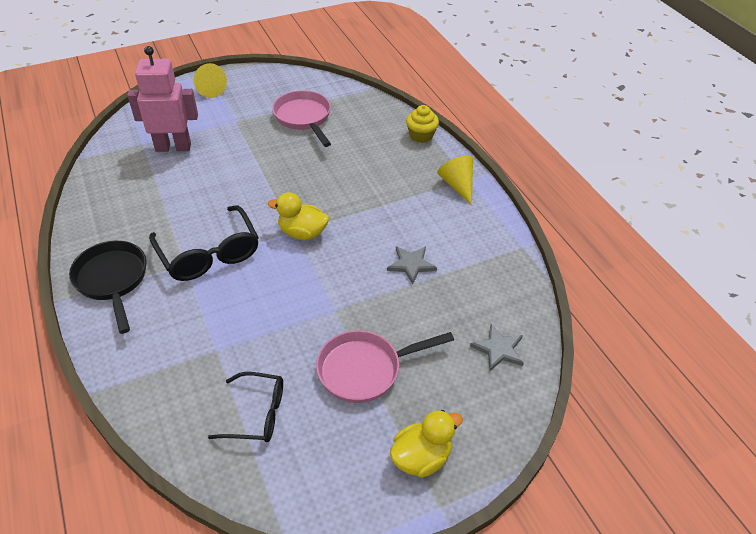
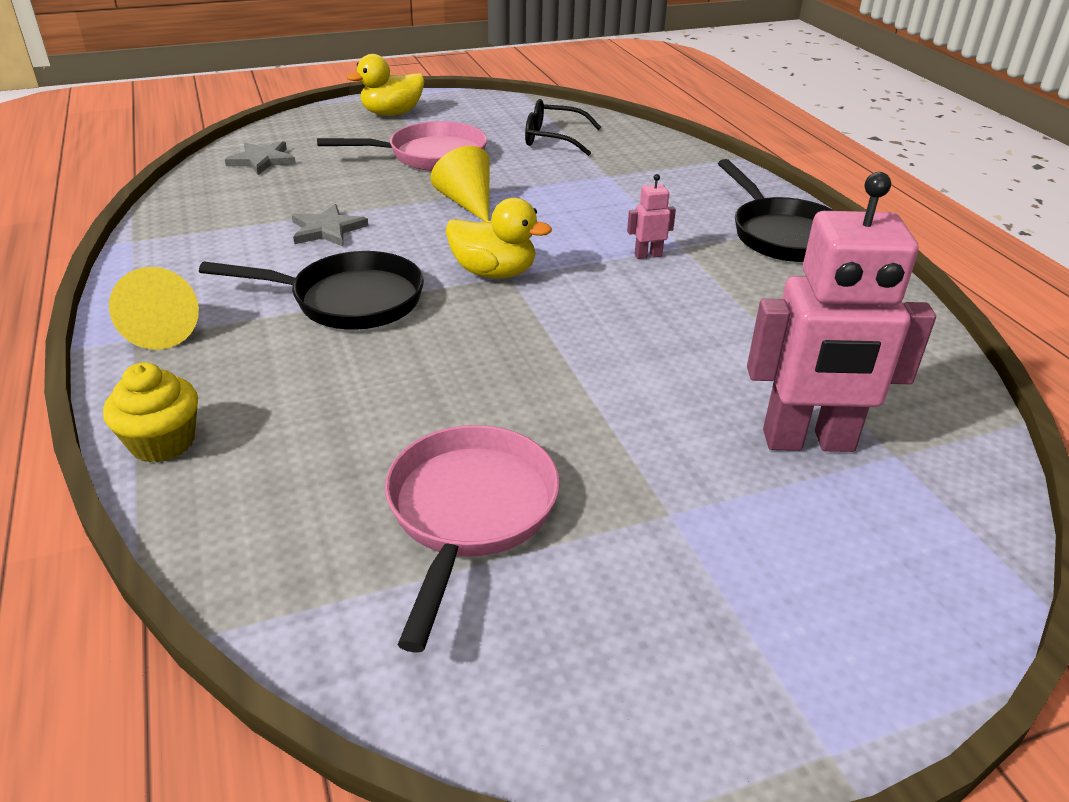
camera: 175 degrees left, 10 degrees down
black glasses [149,205,259,281] -> pink robot [627,174,676,259]
yellow cone [194,63,227,98] -> yellow cone moved to [431,146,489,222]
pink pan [272,90,331,147] -> pink pan turned 150 degrees counterclockwise [385,425,560,653]
none -> black pan [199,251,424,330]

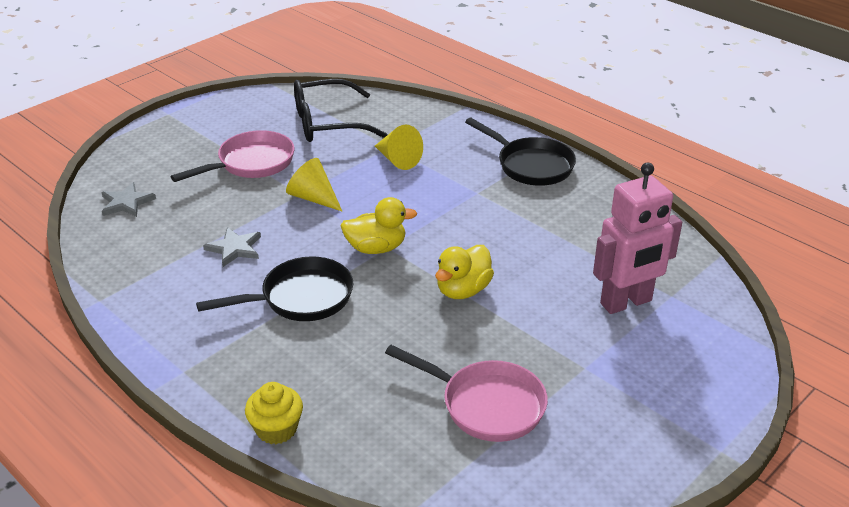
camera: 25 degrees left, 0 degrees up
yellow cone [109,267,199,350] -> yellow cone moved to [375,124,423,170]
yellow duck [346,54,424,116] -> yellow duck moved to [435,245,494,299]
pink pan [385,425,560,653] -> pink pan turned 135 degrees clockwise [385,345,548,442]
black glasses [525,99,601,156] -> black glasses [294,79,388,142], size x1.56
pink robot [627,174,676,259] -> none

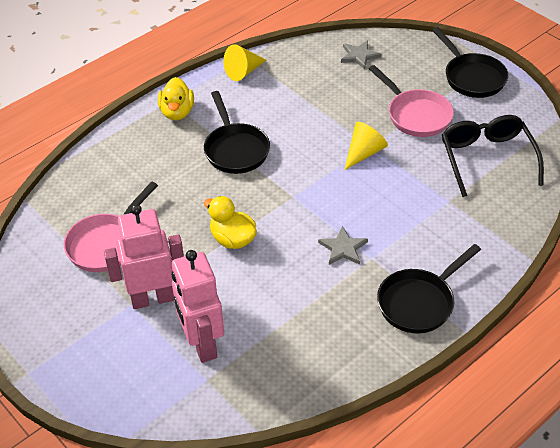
camera: 95 degrees right, 10 degrees up
grey star [203,227,261,267] -> grey star moved to [318,226,368,265]
yellow cupcake [245,382,303,444] -> none
yellow duck [341,197,417,254] -> yellow duck moved to [158,77,194,120]
yellow cone [375,124,423,170] -> yellow cone moved to [224,44,266,81]
none -> pink robot [104,204,184,309]
none -> black pan [432,27,508,98]

